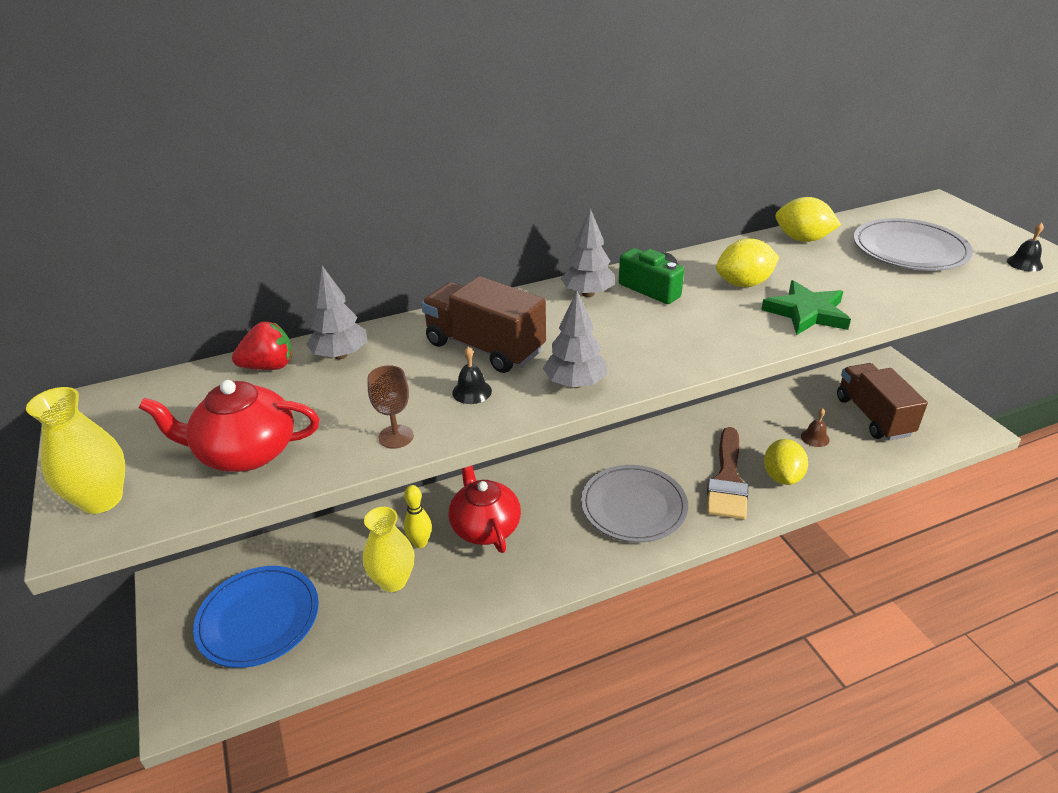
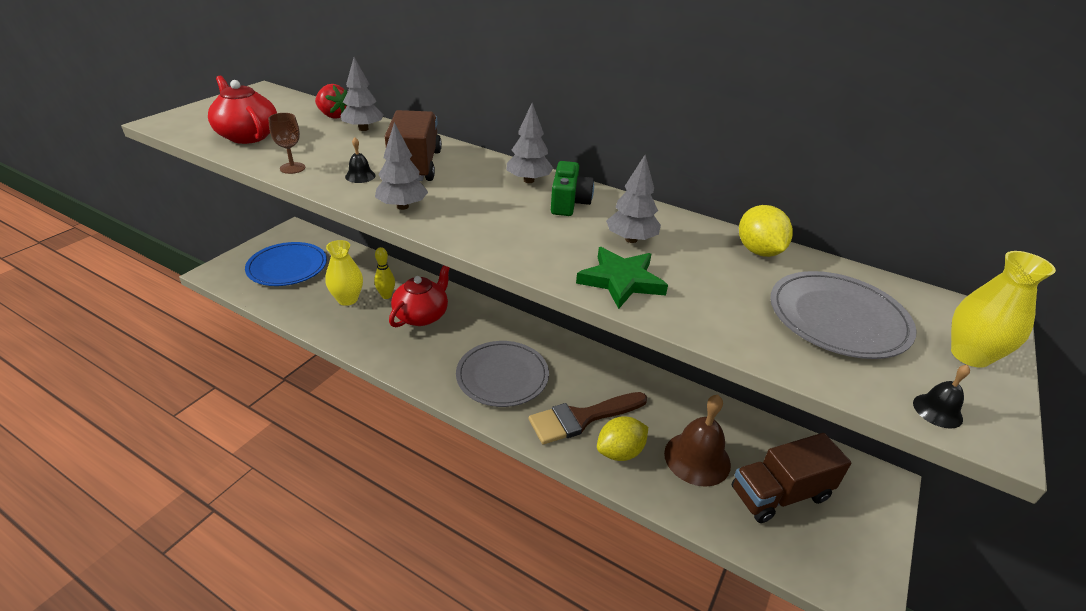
camera: 50 degrees right, 0 degrees up
yellow vase [26,387,125,514] -> yellow vase moved to [951,251,1056,368]
yellow lemon [716,239,779,287] -> grey tree [606,155,661,243]
brown bell [801,408,829,447] -> brown bell [664,395,731,487], size x2.23
brown truck [837,363,928,440] -> brown truck turned 150 degrees counterclockwise [732,433,851,523]

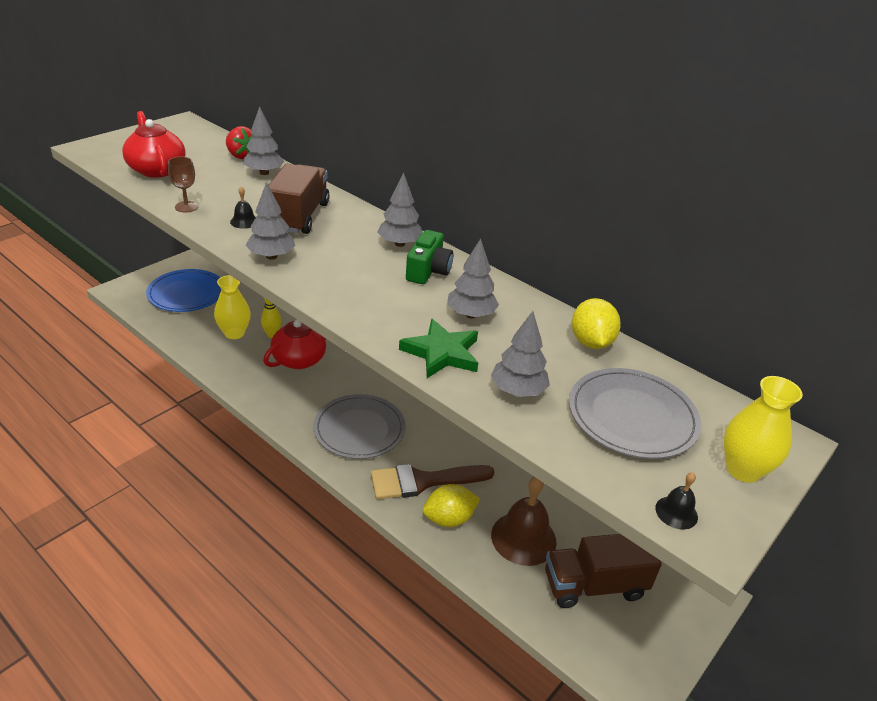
camera: 10 degrees right, 0 degrees up
none -> grey tree [491,311,550,397]

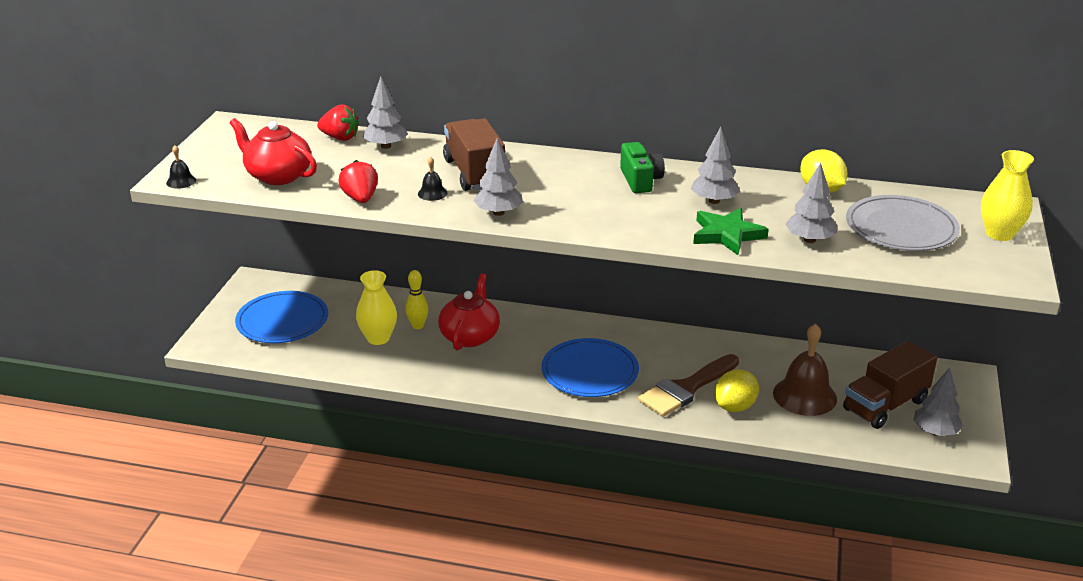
camera: 25 degrees left, 5 degrees down
brown goblet [168,157,198,212] -> red strawberry [338,160,378,203]
grey plate [313,394,406,459] -> blue plate [542,338,639,397]
grey tree [377,172,423,247] -> grey tree moved to [913,368,963,436]
black bell [655,472,698,530] -> black bell moved to [166,145,196,189]

